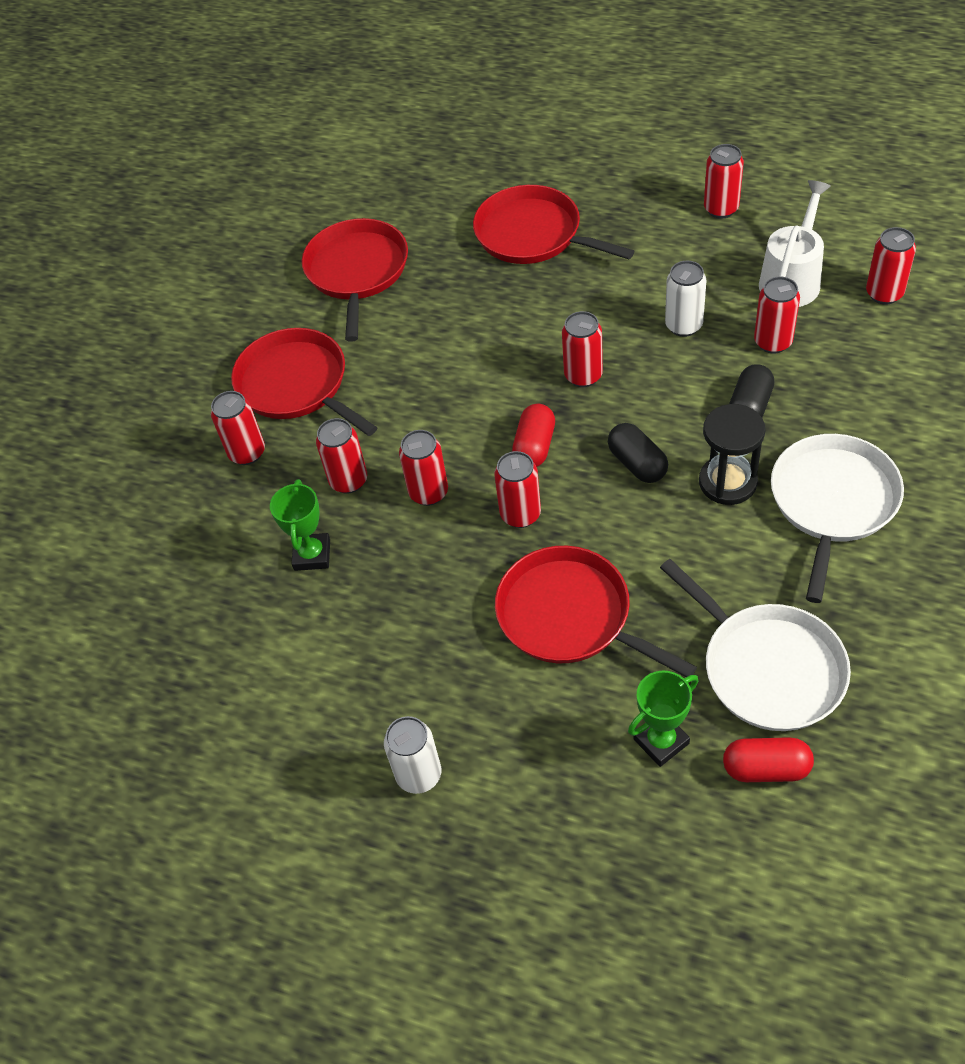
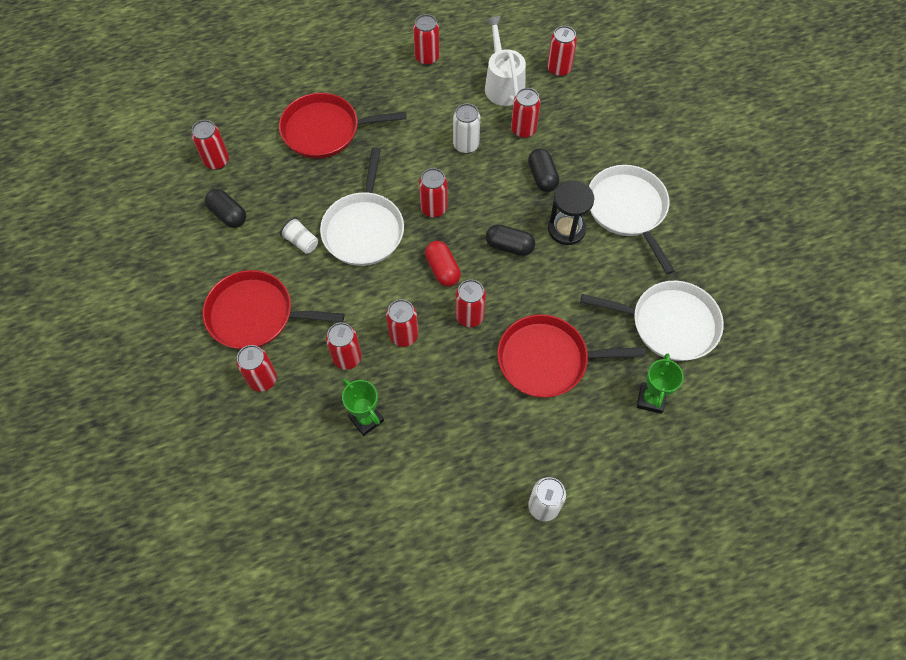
camera: 45 degrees left, 10 degrees up
red pan [302,218,408,342] -> black capsule [205,189,246,228]
red capsule [723,737,814,782] -> none
none -> red can [192,120,229,170]
none -> white cup [280,217,318,254]
none -> white pan [320,147,404,266]

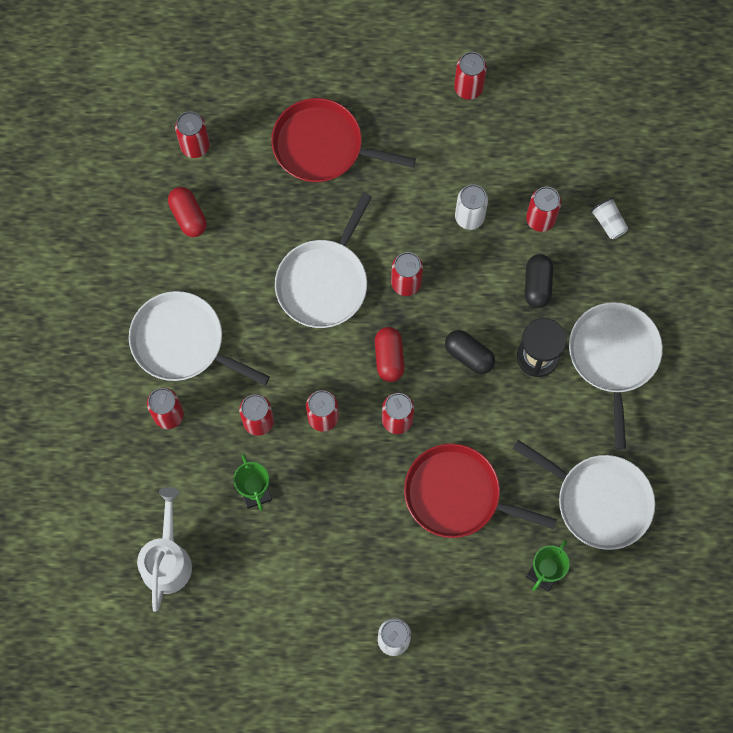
camera: 20 degrees right, 10 degrees up
red pan [203,270,345,349] -> white pan [129,291,270,386]
black capsule [205,189,246,228] -> red capsule [168,187,207,237]
white cup [280,217,318,254] -> white cup moved to [590,197,628,239]
white watering can [485,16,526,106] -> white watering can moved to [137,487,192,612]
red can [547,26,577,77] -> none

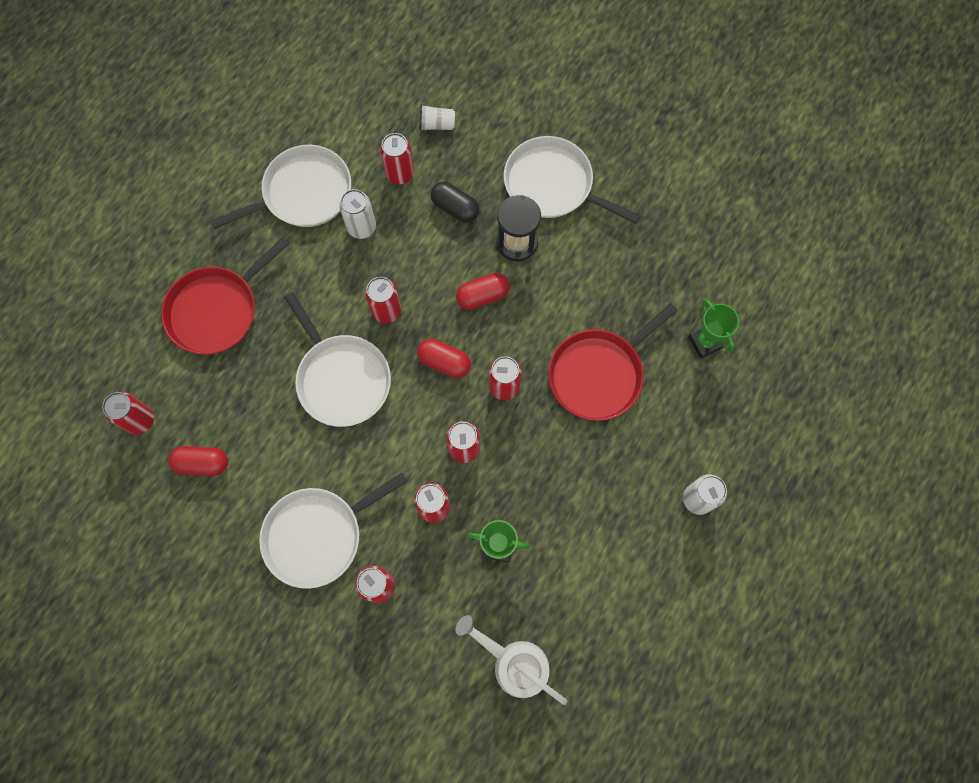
camera: 60 degrees left, 0 degrees up
black capsule [445,330,495,374] -> red capsule [456,273,510,310]
red can [454,52,487,100] -> none
white pan [513,440,655,550] -> white pan moved to [210,145,351,229]

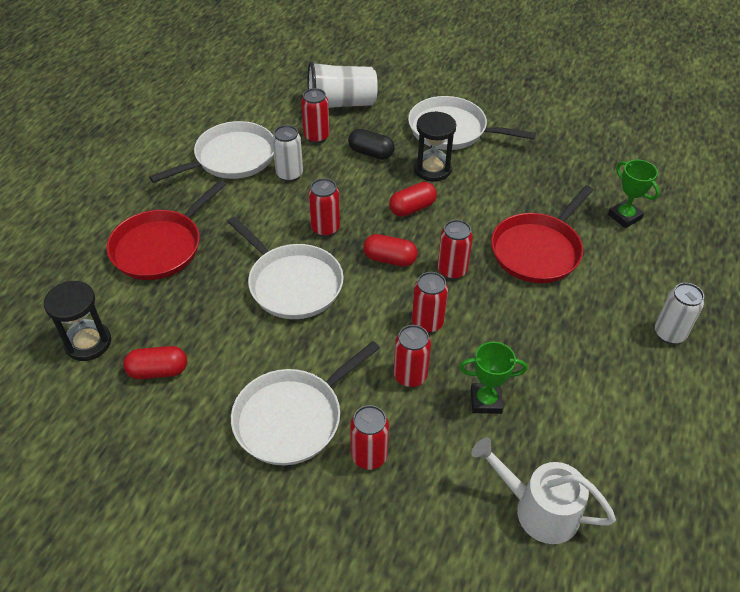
camera: 10 degrees left, 25 degrees down
red can [102,392,154,435] -> black hourglass [44,281,111,361]
white cup [419,104,455,131] -> white cup [308,61,378,108], size x2.16

